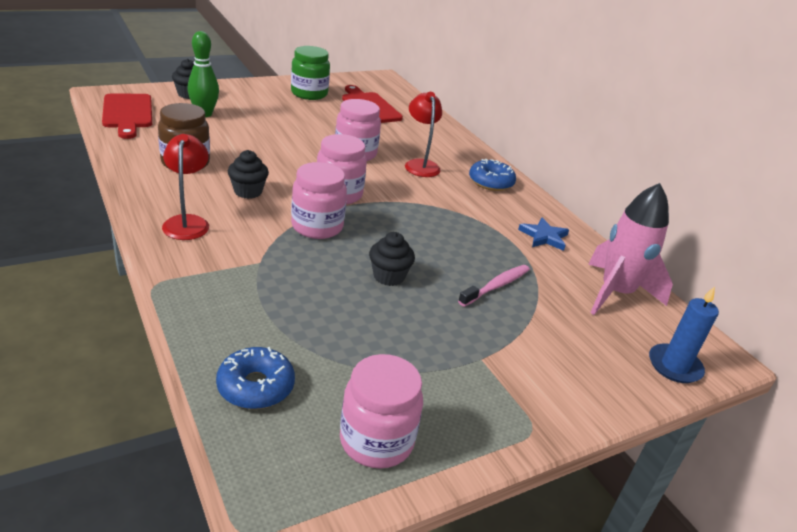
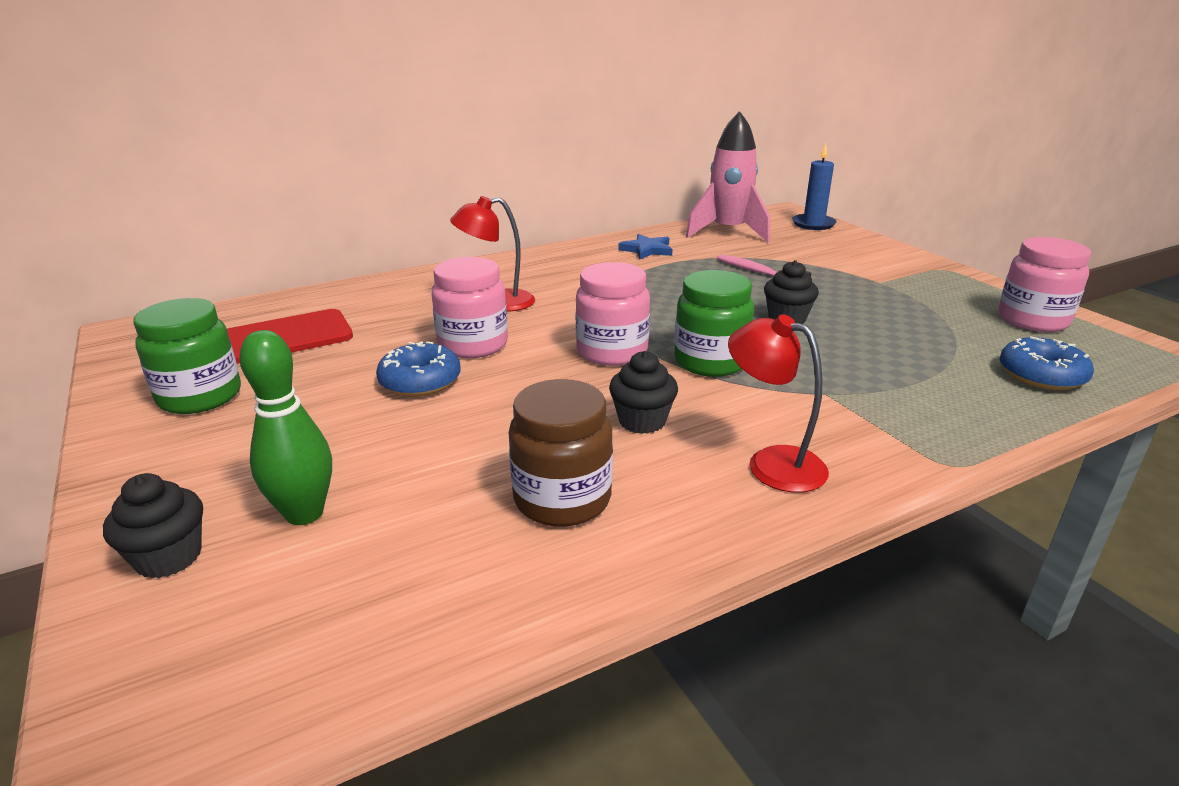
camera: 85 degrees left, 5 degrees down
red cutting board [102,94,152,139] -> none
red lamp [162,134,209,240] -> red lamp turned 45 degrees clockwise [728,314,829,493]
pink jar [291,162,347,239] -> green jar [674,270,754,377]
blue donut [469,159,516,191] -> blue donut moved to [376,341,461,397]

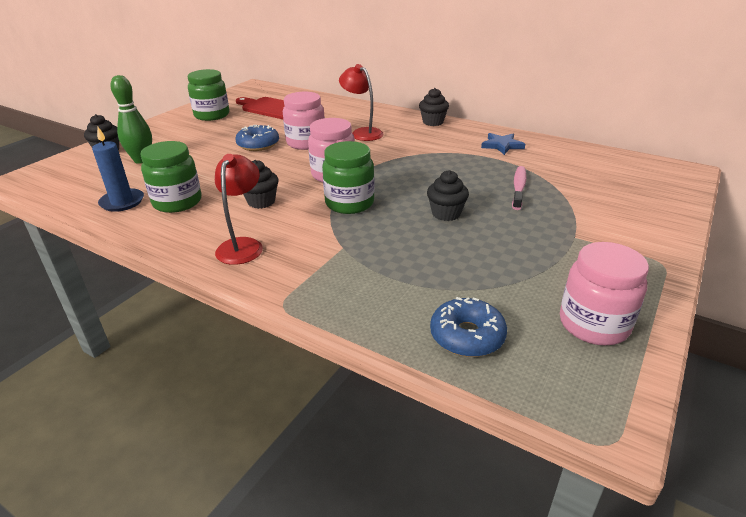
camera: 60 degrees right, 5 degrees up
brown jar [509,379,613,527] -> green jar [140,141,201,213]
pink rocket [686,111,770,242] -> none
blue candle [792,143,837,230] -> blue candle moved to [92,127,144,212]
none -> black cupcake [419,88,449,126]

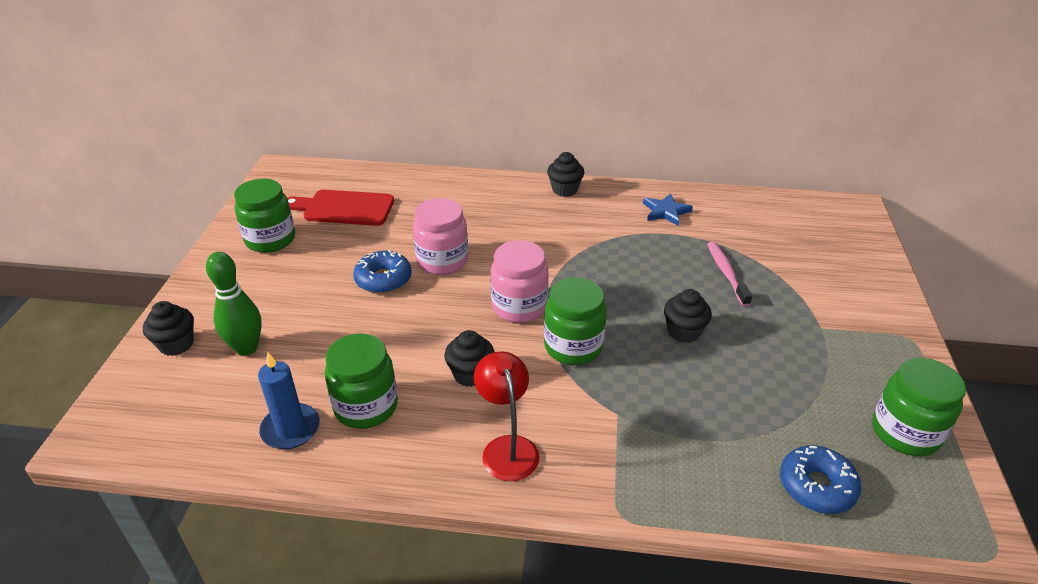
camera: 25 degrees left, 5 degrees up
red lamp [339,64,383,141] -> none
pink jar [560,242,649,345] -> green jar [872,358,966,456]

